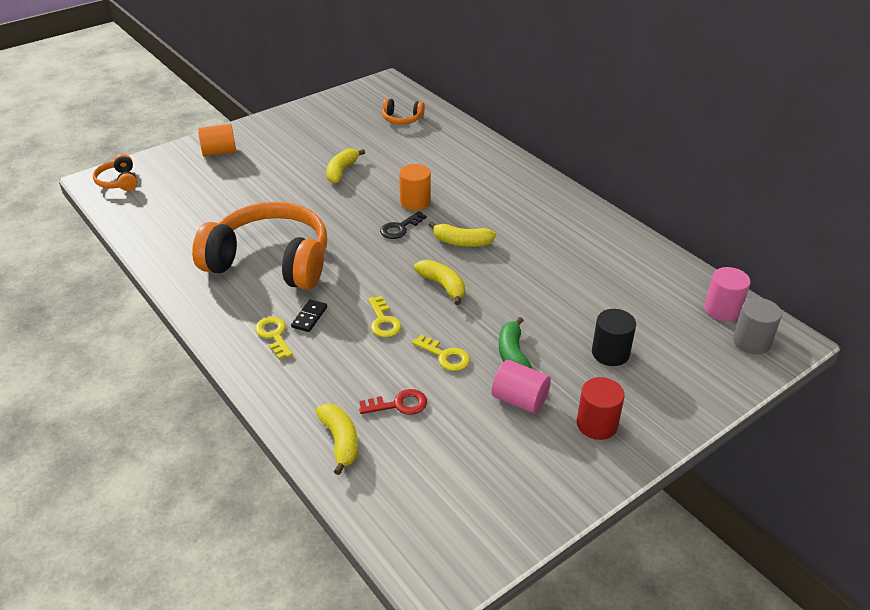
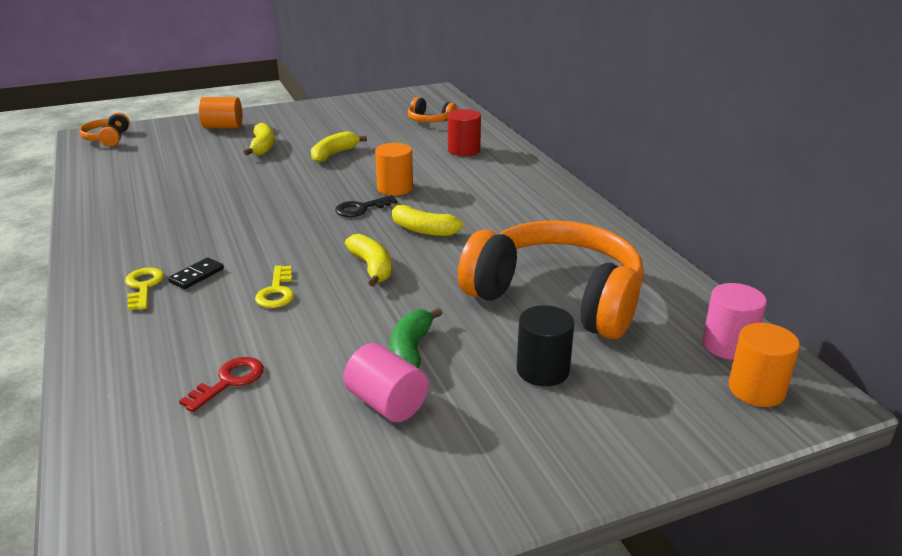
camera: 15 degrees right, 10 degrees down
orange headphones [192,202,327,290] -> orange headphones moved to [458,220,644,339]
yellow banana [316,404,358,475] -> yellow banana moved to [244,122,275,155]
red key [359,389,427,415] -> red key turned 60 degrees counterclockwise [179,357,264,412]
yellow key [412,334,470,371] -> none
red cylinder [577,377,625,440] -> red cylinder moved to [448,109,481,156]
grey cylinder [733,298,782,354] -> orange cylinder [729,323,800,407]

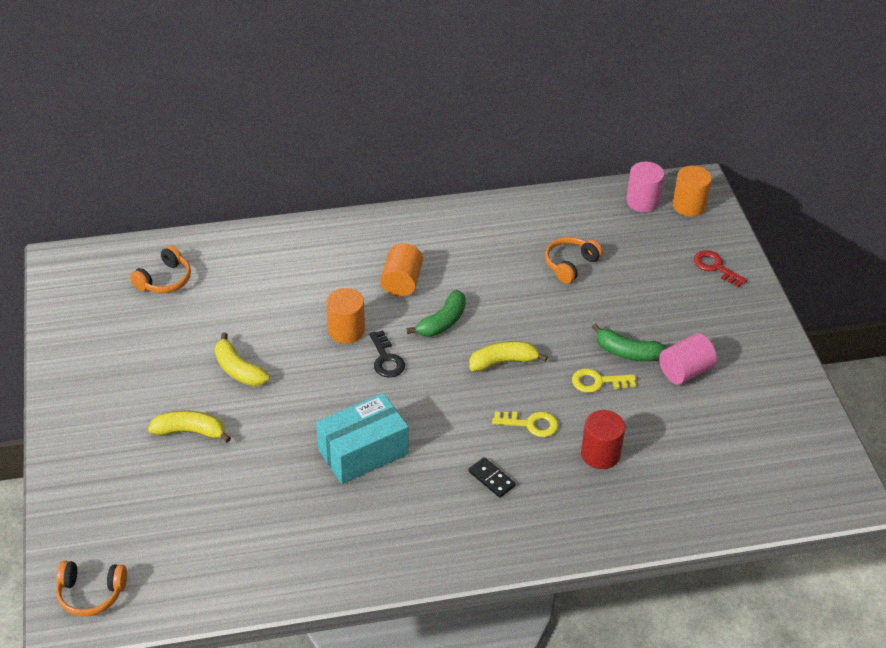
camera: 80 degrees left, 15 degrees up
yellow key [125,267,164,310] -> yellow key moved to [572,368,636,393]
red key [179,357,264,412] -> red key moved to [694,250,747,287]
orange cylinder [199,97,242,128] -> orange cylinder moved to [380,243,423,297]
yellow banana [391,203,463,236] -> green banana [407,290,466,337]
red cylinder [448,109,481,156] -> red cylinder moved to [581,410,625,469]
orange headphones [458,220,644,339] -> orange headphones [545,237,603,284], size x0.43
black cylinder [517,305,574,386] -> none
none -> turquoise box [316,393,408,484]

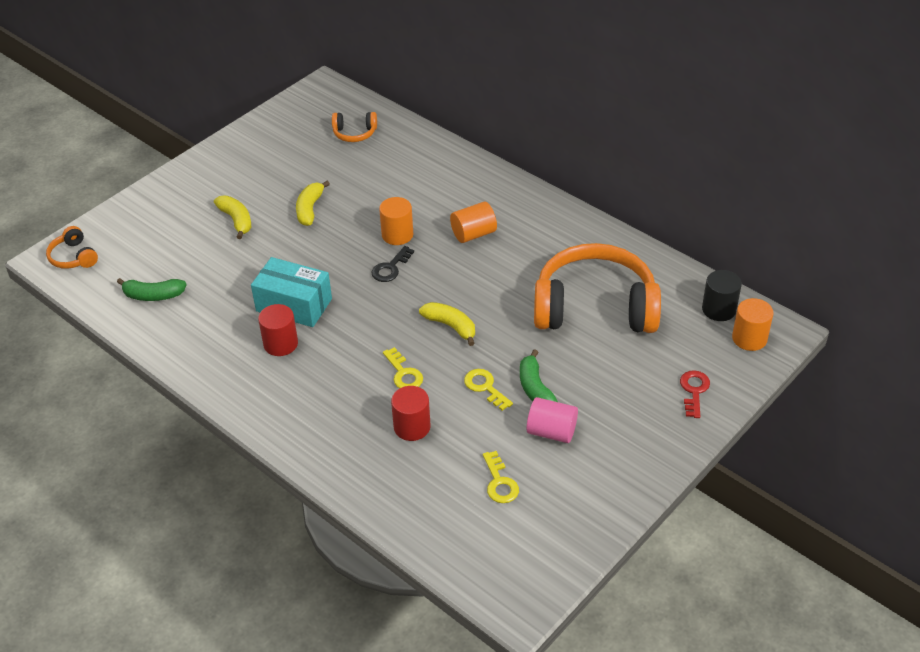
camera: 55 degrees right, 0 degrees up
green banana [407,290,466,337] -> green banana moved to [117,278,187,301]
black domino [468,457,516,498] -> none
orange headphones [545,237,603,284] -> orange headphones [534,243,661,333], size x2.35
pink cylinder [626,162,664,212] -> black cylinder [702,270,742,321]
none -> red cylinder [258,304,298,356]
none -> yellow key [483,451,519,503]

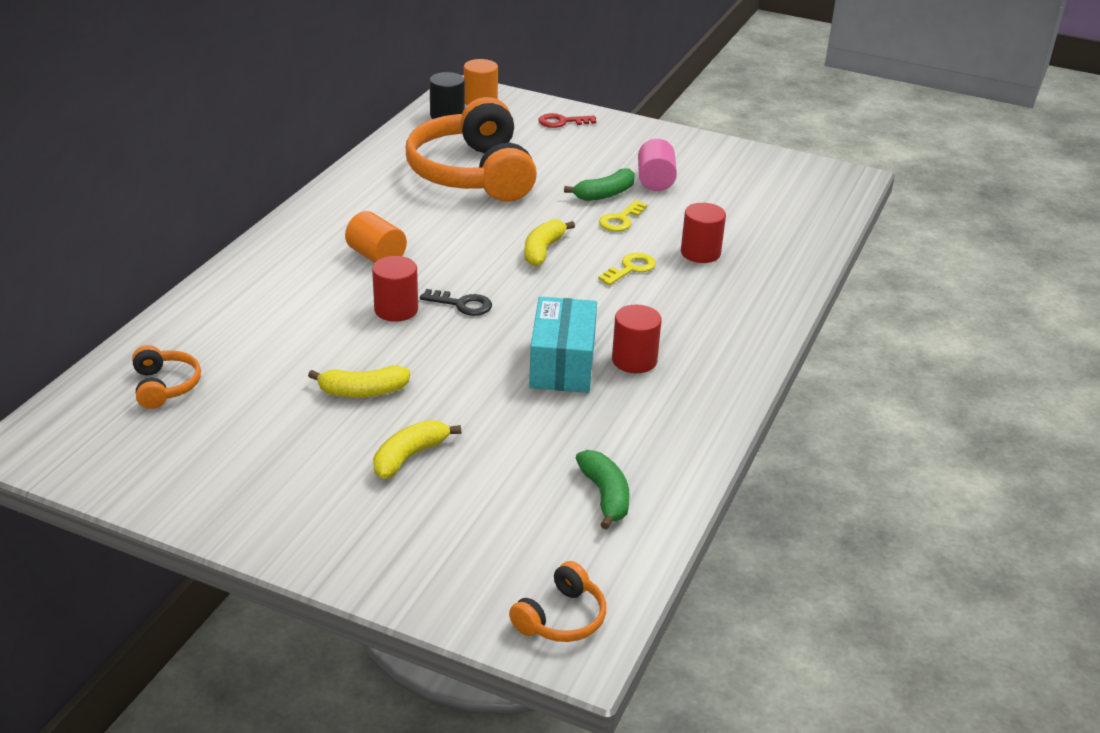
camera: 110 degrees left, 10 degrees down
orange cylinder [379,197,413,245] -> red cylinder [372,256,418,322]
yellow key [483,451,519,503] -> none

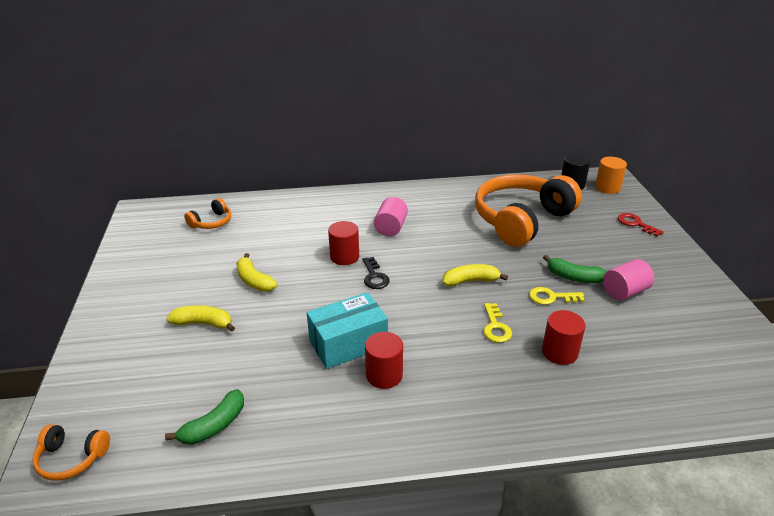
camera: 60 degrees right, 0 degrees up
orange cylinder [345,211,407,263] -> pink cylinder [374,197,408,236]
yellow key [598,253,656,285] -> yellow key turned 75 degrees clockwise [483,303,512,343]

